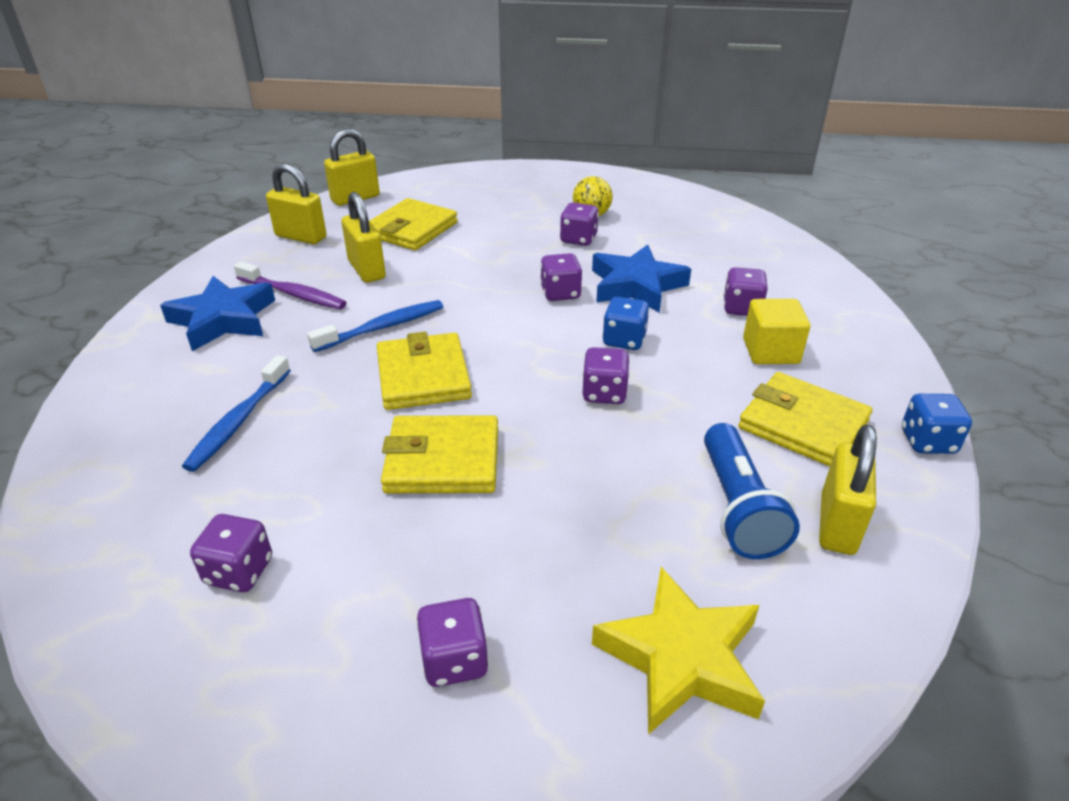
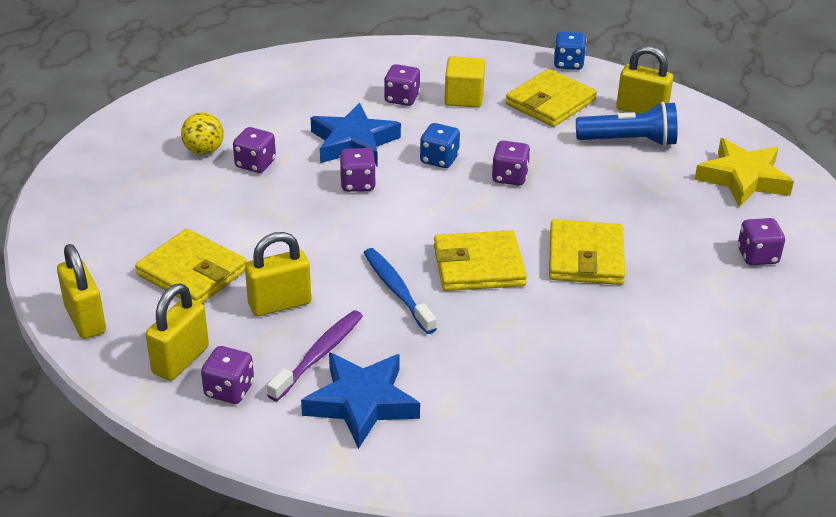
camera: 85 degrees left, 0 degrees up
blue toothbrush [182,355,291,472] -> none
purple dice [190,514,272,592] -> purple dice moved to [201,346,254,404]

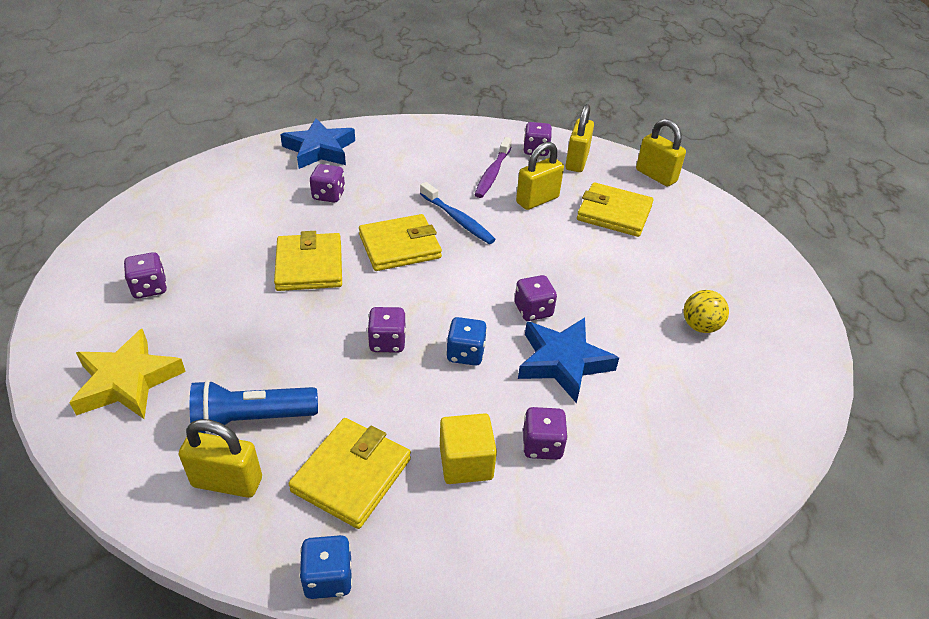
camera: 165 degrees right, 5 degrees up
purple dice [233,127,276,173] -> purple dice moved to [310,164,345,202]
blue star [301,352,420,449] -> blue star moved to [280,119,355,169]

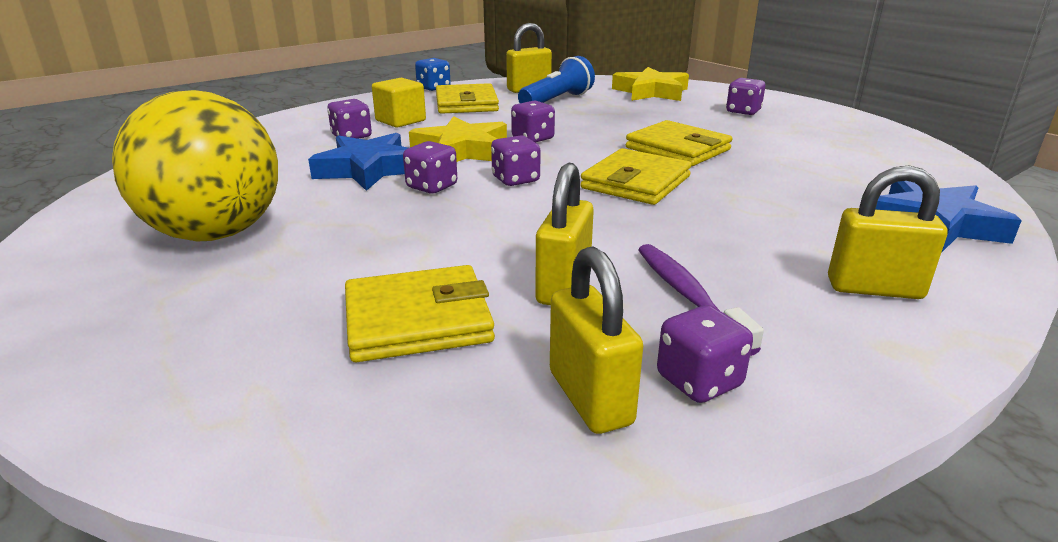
camera: 145 degrees right, 15 degrees down
purple dice [310,164,345,202] -> purple dice moved to [491,135,540,186]
blue toothbrush [420,182,496,244] -> none
blue dice [446,317,487,366] -> yellow star [409,116,507,162]
yellow padlock [636,119,686,187] -> yellow padlock moved to [828,166,948,299]
yellow ball [683,290,729,333] -> yellow ball [112,90,278,241], size x2.35

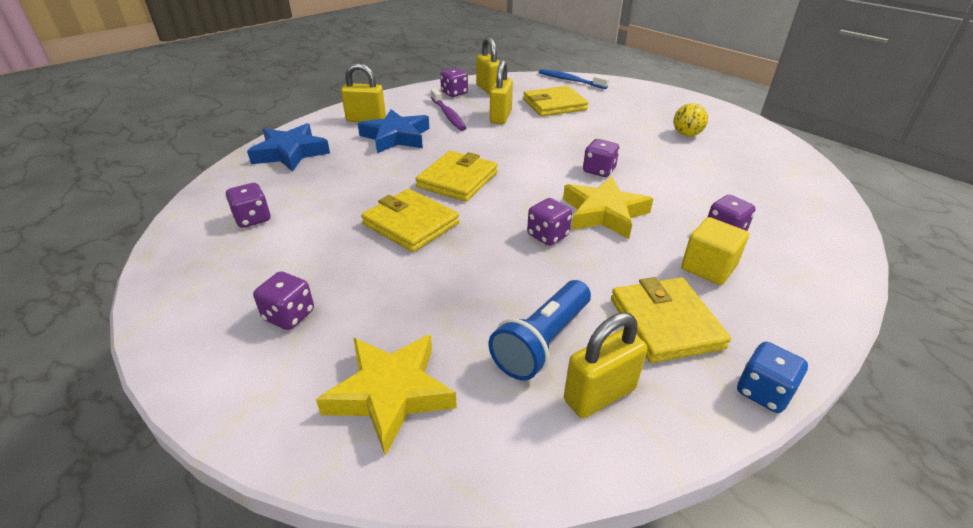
camera: 175 degrees right, 10 degrees up
yellow ball [112,90,278,241] -> yellow ball [674,103,708,136], size x0.42
blue star [308,133,408,191] -> blue star moved to [358,109,429,153]
purple dice [491,135,540,186] -> purple dice moved to [226,183,271,228]
none -> blue toothbrush [539,69,609,89]

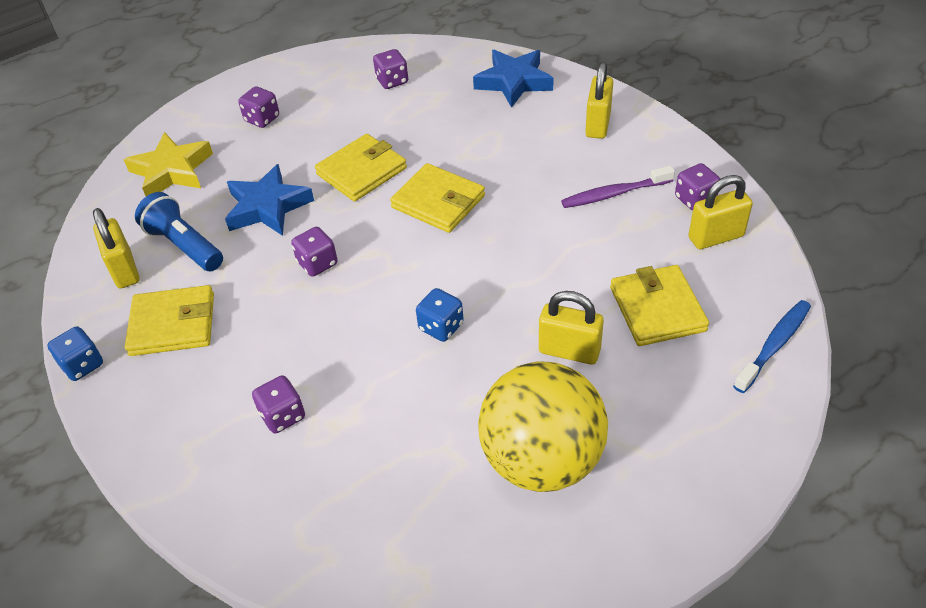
camera: 100 degrees right, 10 degrees up
blue star [358,109,429,153] -> blue star moved to [225,164,314,236]
yellow padlock [490,60,513,124] -> yellow padlock moved to [539,291,604,365]
yellow star [563,176,653,239] -> none
purple dice [583,139,619,177] -> blue dice [416,288,464,342]
yellow ball [674,103,708,136] -> yellow ball [478,361,608,492], size x2.35
yellow cube [681,217,749,285] -> none

